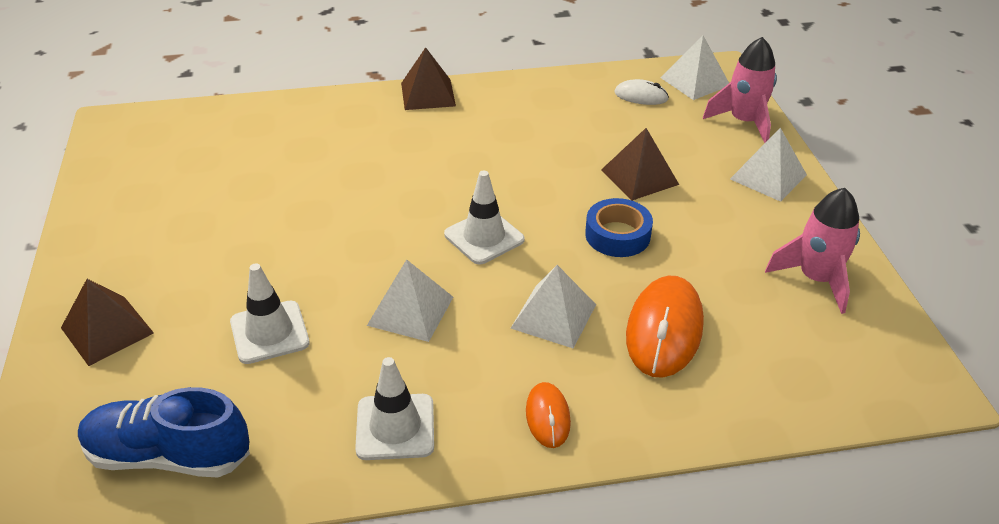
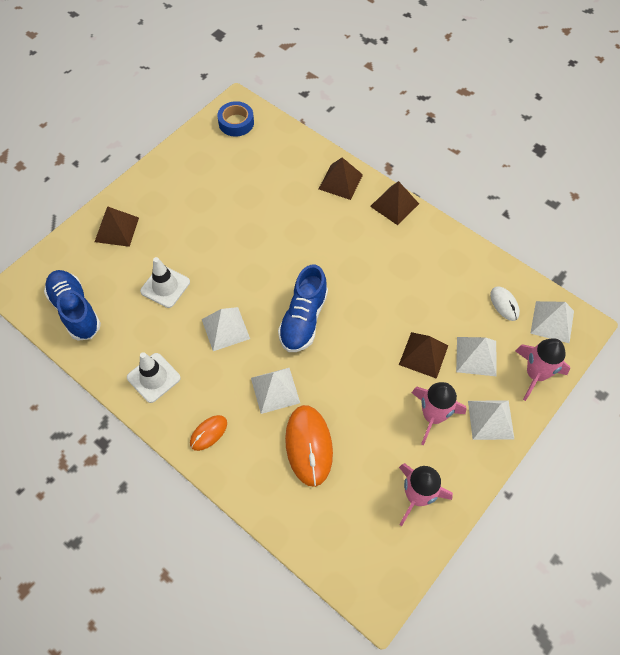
camera: 50 degrees right, 20 degrees up
white traffic cone [444,171,525,264] -> blue shoe [278,264,328,352]
blue tape [585,198,653,257] -> blue tape moved to [217,101,254,137]
orange mouse [626,276,704,378] -> orange mouse turned 75 degrees counterclockwise [285,405,333,487]
none -> brown pyramid [319,157,363,200]
none -> pink rocket [412,382,467,445]
none -> white pyramid [456,337,497,377]

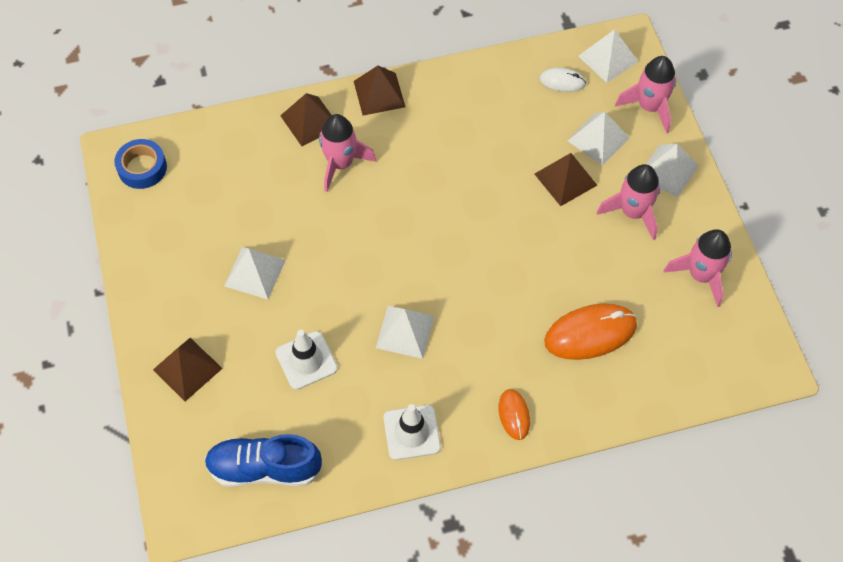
camera: 55 degrees left, 0 degrees up
white pyramid [251,368,300,414] -> white pyramid moved to [224,247,286,300]
blue shoe [278,264,328,352] -> none
orange mouse [285,405,333,487] -> orange mouse turned 45 degrees counterclockwise [544,304,637,360]
none -> pink rocket [319,114,376,192]

